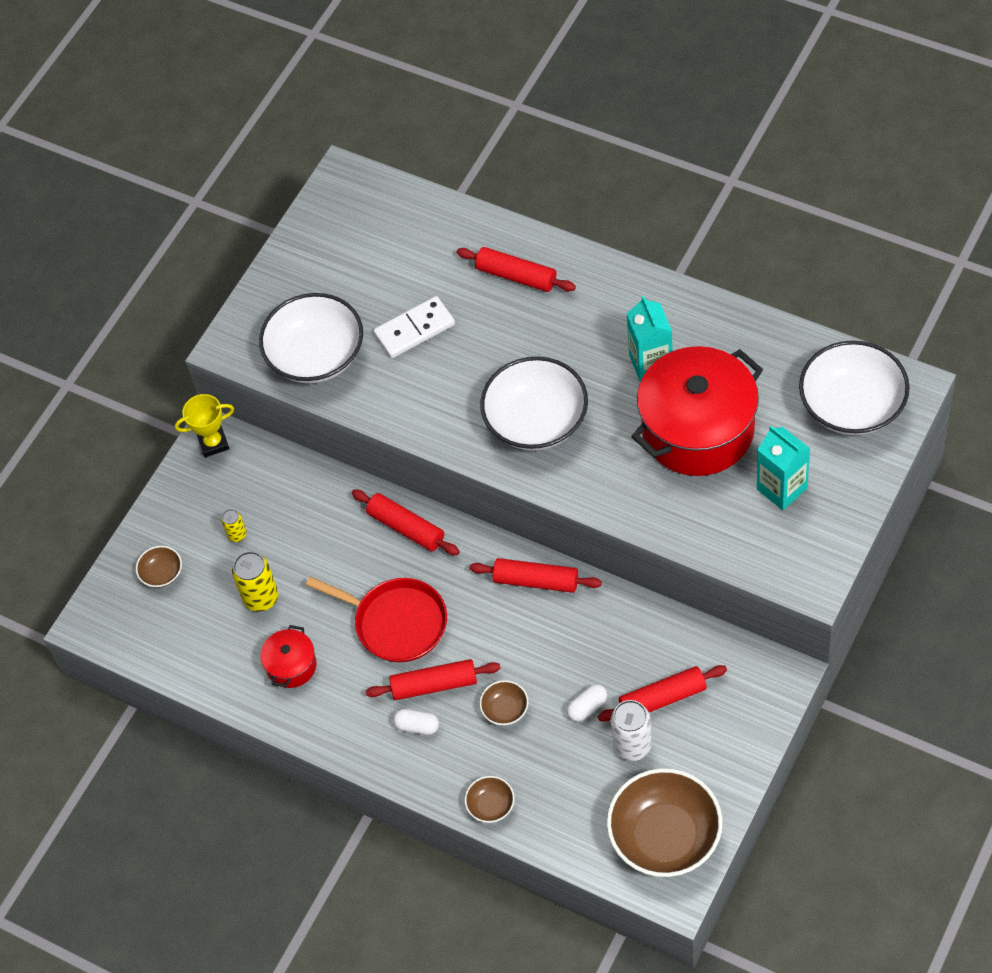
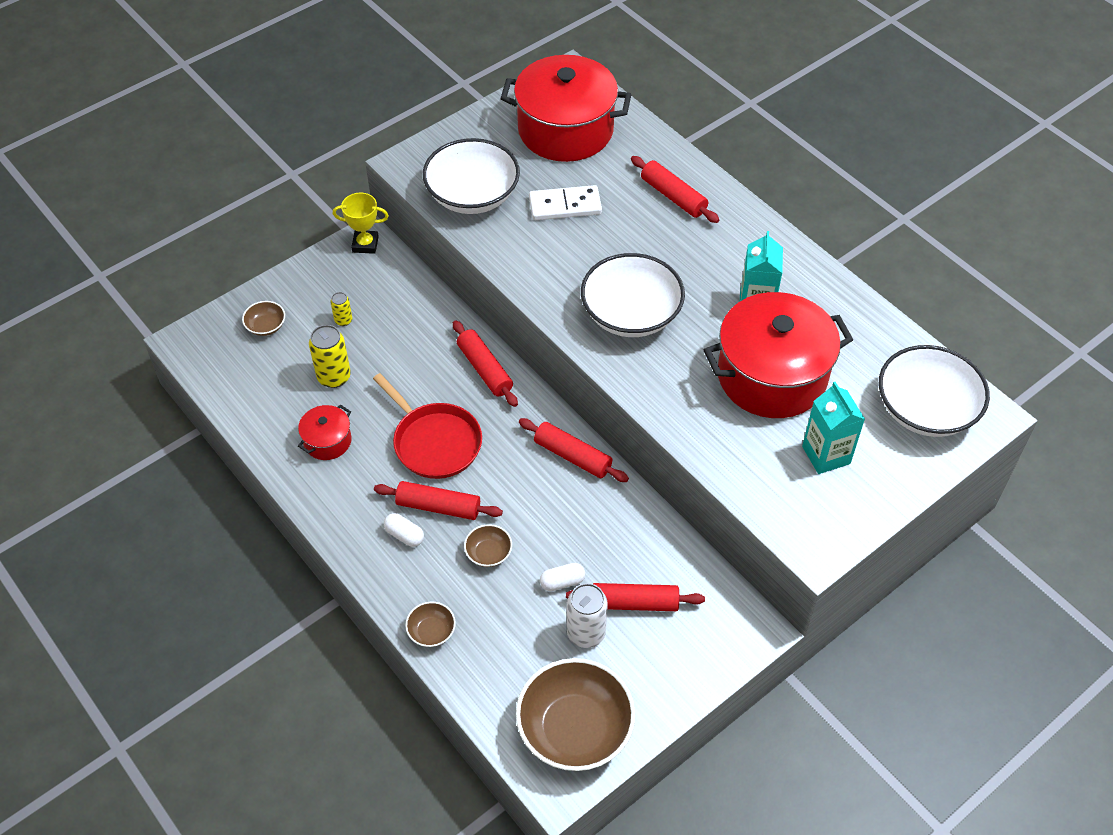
camera: 15 degrees right, 5 degrees down
none -> red pot [500,55,631,162]

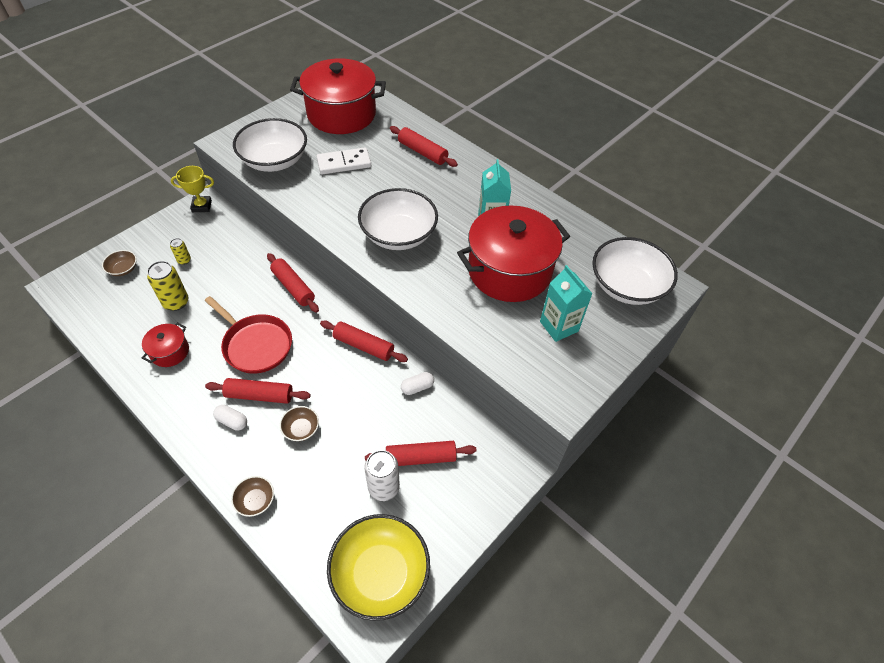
camera: 10 degrees left, 0 degrees up
brown bowl [516,658,635,771] -> yellow bowl [327,514,430,621]
white capsule [540,563,585,591] -> white capsule moved to [401,372,434,395]

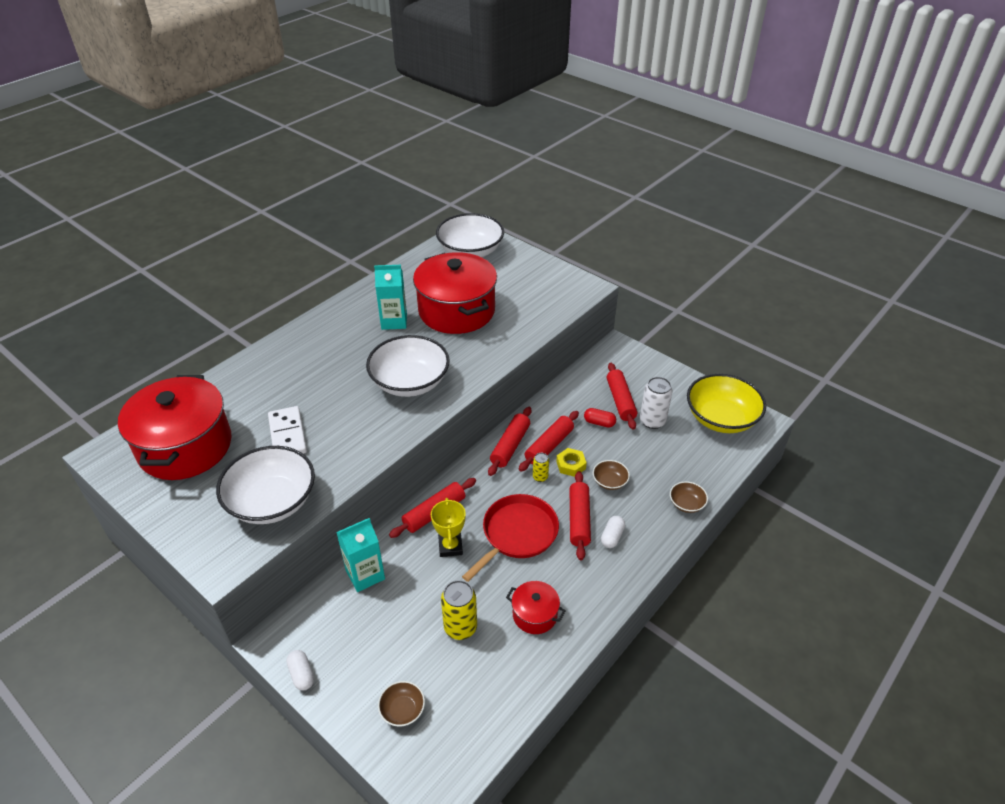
camera: 90 degrees left, 10 degrees down
yellow can [170,238,191,265] -> yellow can moved to [533,453,549,482]
yellow trophy [171,166,214,212] -> yellow trophy moved to [431,498,466,557]
red rolling pin [390,126,458,167] -> red rolling pin moved to [519,411,579,472]
white capsule [401,372,434,395] -> white capsule moved to [286,650,314,690]
turquoise carton [540,265,593,342] -> turquoise carton moved to [336,518,385,592]
none -> yellow nut [556,448,587,477]
none -> red capsule [584,408,616,427]

